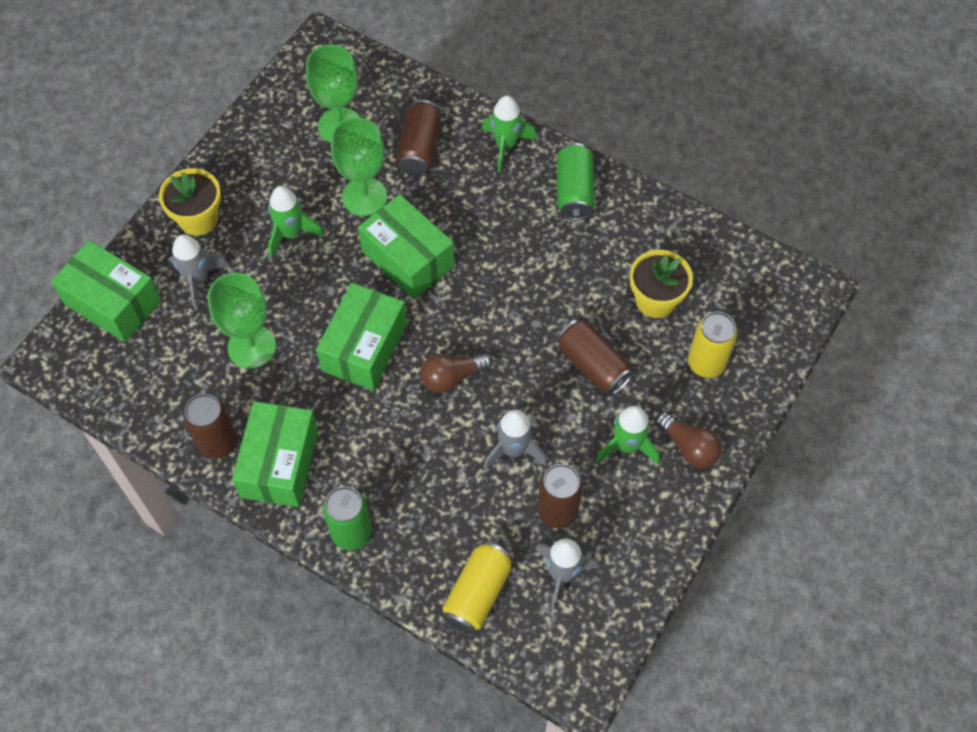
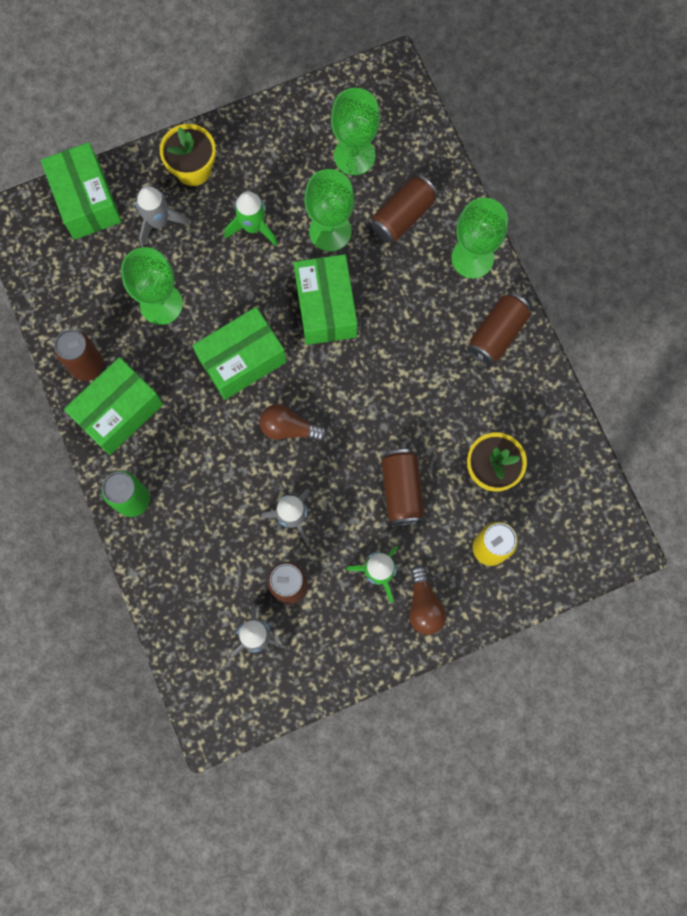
camera: 35 degrees right, 15 degrees up
yellow can [442,542,513,634] -> none
green rocket [482,96,537,172] -> green goblet [451,197,508,278]
green can [557,143,595,221] -> brown can [468,293,531,366]

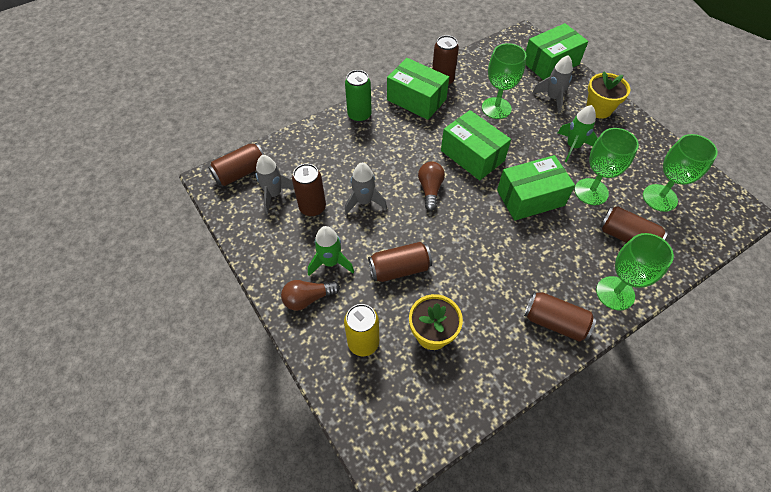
camera: 80 degrees right, 20 degrees down
none -> brown can [208,143,264,186]

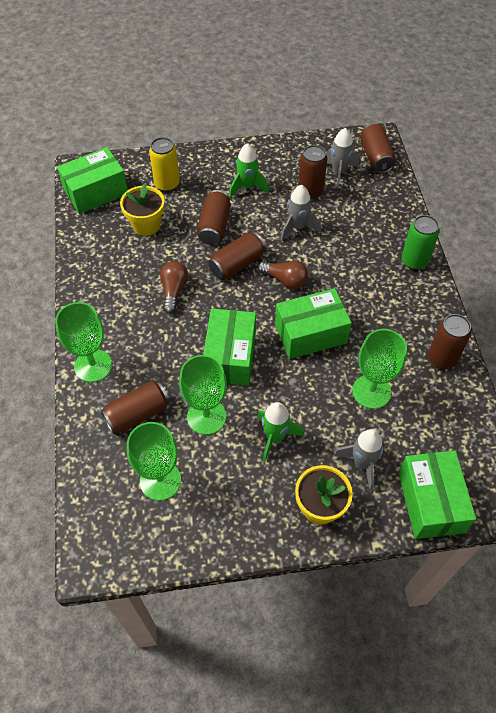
camera: 115 degrees right, 0 degrees up
brown light bulb [281,280,340,311] -> brown light bulb moved to [160,261,188,314]
green box [387,58,449,120] -> green box moved to [57,147,128,214]
brown can [524,292,596,342] -> brown can moved to [208,232,266,279]

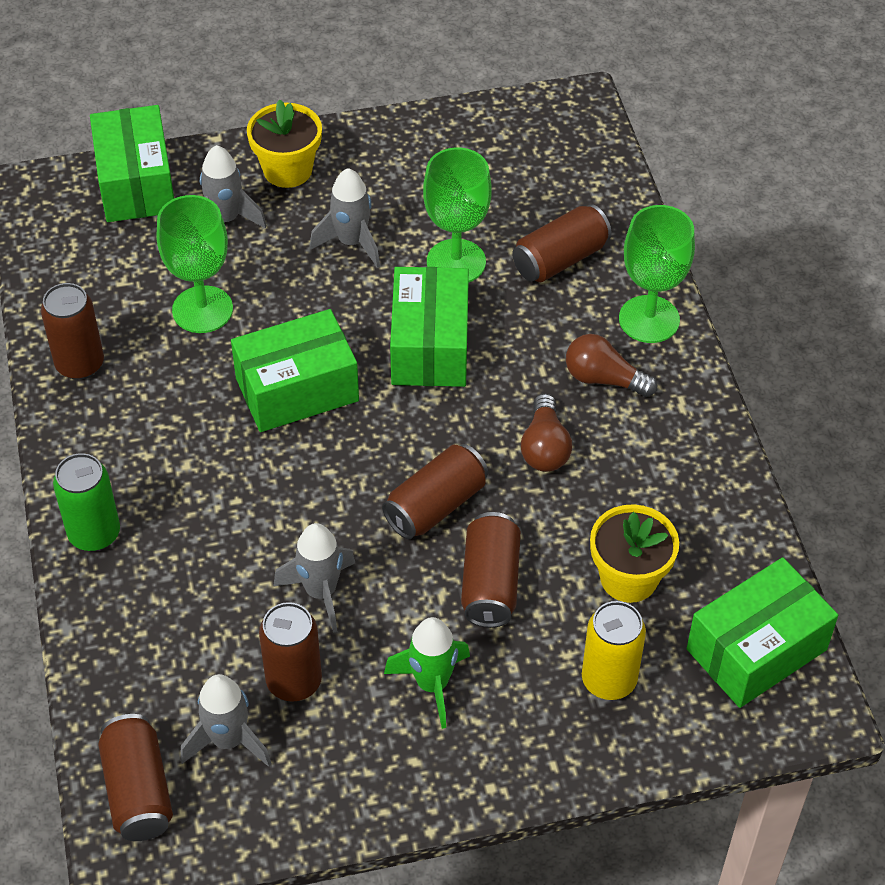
camera: 175 degrees right, 5 degrees down
green goblet [127,422,181,501] -> none
green rocket [257,402,304,462] -> grey rocket [310,168,380,268]
brown light bulb [258,261,308,289] -> brown light bulb moved to [566,334,657,397]

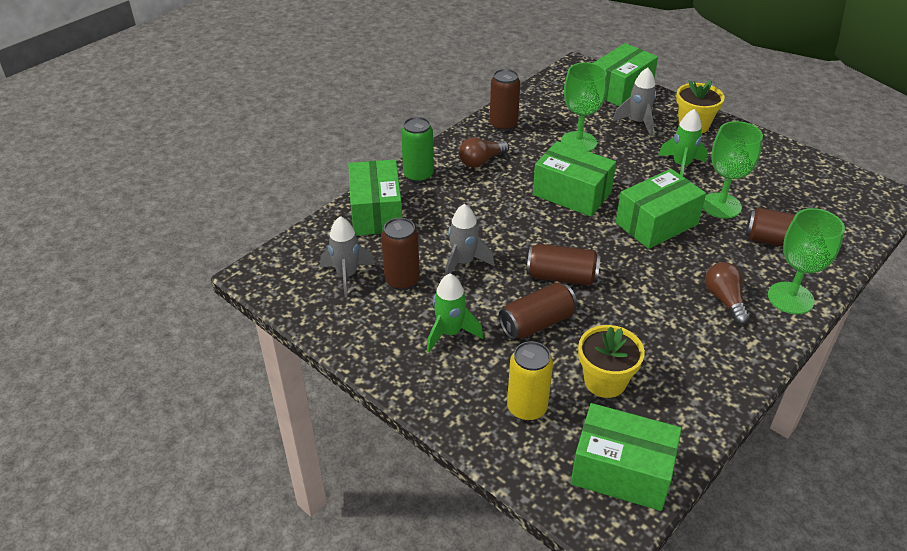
camera: 55 degrees right, 10 degrees down
brown can [98,714,173,841] -> none
grey rocket [310,168,380,268] -> green rocket [658,109,707,176]
brown light bulb [521,394,572,472] -> brown light bulb moved to [459,137,509,168]
none -> green box [348,160,402,236]

